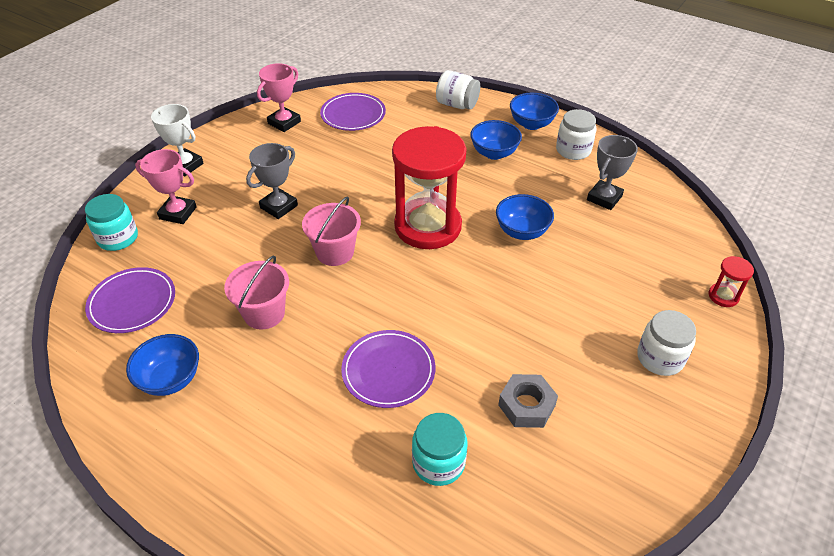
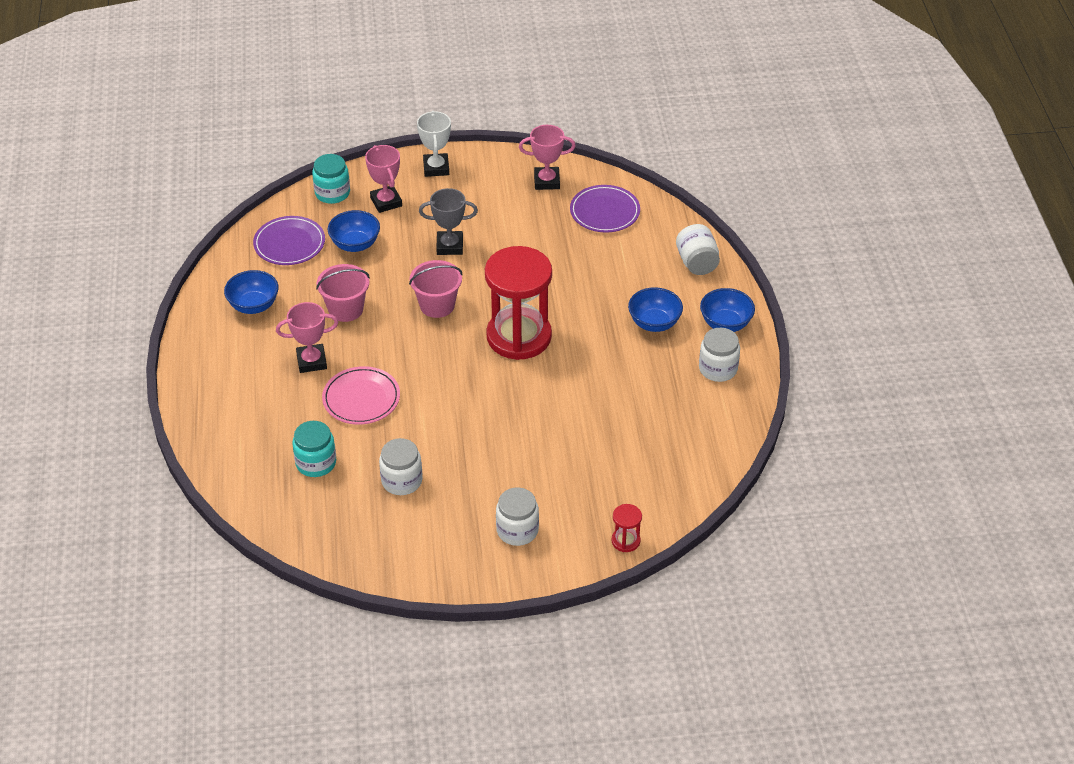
camera: 50 degrees right, 0 degrees up
purple plate [341,330,435,408] -> pink plate [322,366,400,425]
blue bowl [496,194,554,240] -> blue bowl moved to [328,210,380,252]
grey nut [498,374,558,428] -> white jar [379,438,423,495]
grey trophy [587,135,638,210] -> none
none -> pink trophy [276,302,339,373]

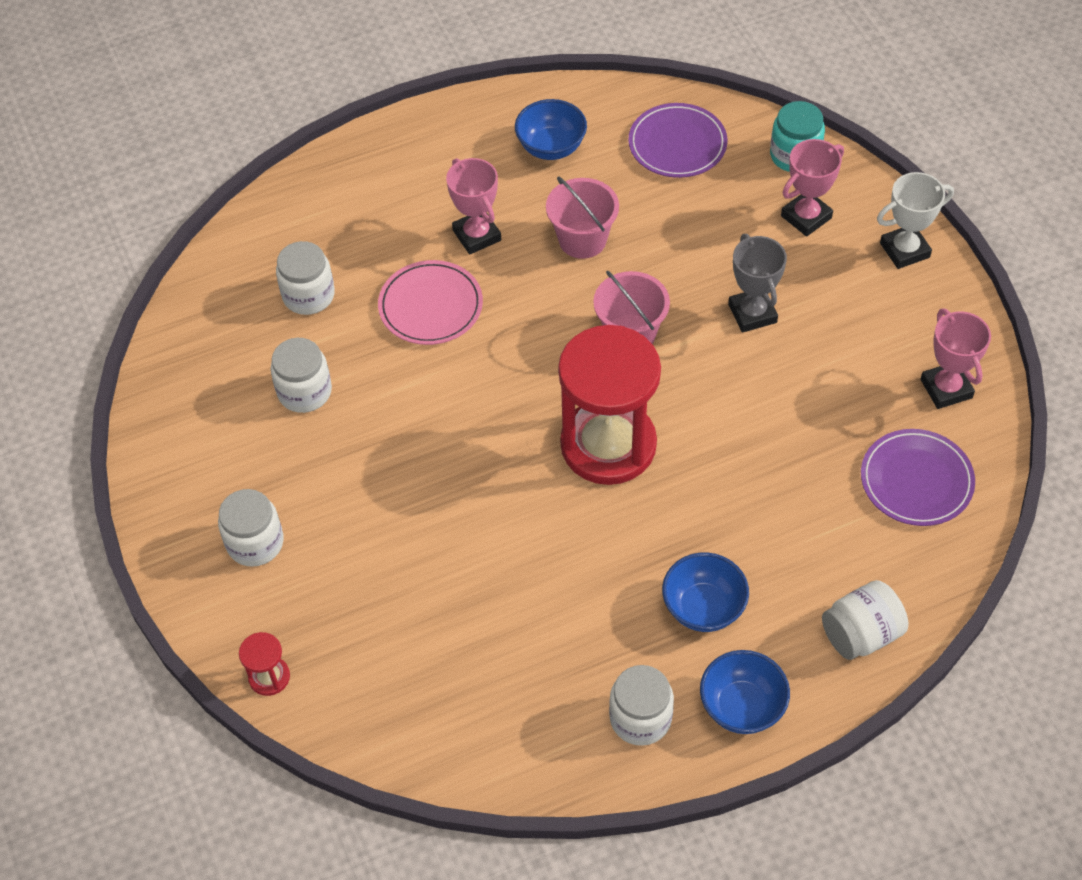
camera: 75 degrees right, 10 degrees up
turquoise jar [292,421,336,477] -> white jar [276,241,335,315]
blue bowl [328,210,380,252] -> none

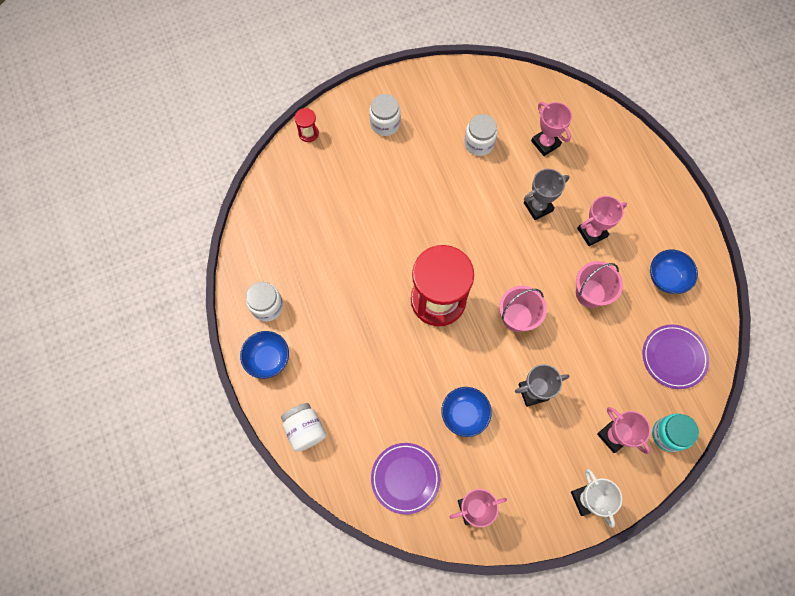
camera: 90 degrees right, 15 degrees up
white jar [276,241,335,315] -> pink trophy [531,102,572,156]
pink plate [378,260,483,345] -> grey trophy [524,169,569,220]
blue bowl [662,553,749,632] -> blue bowl moved to [441,387,492,437]

